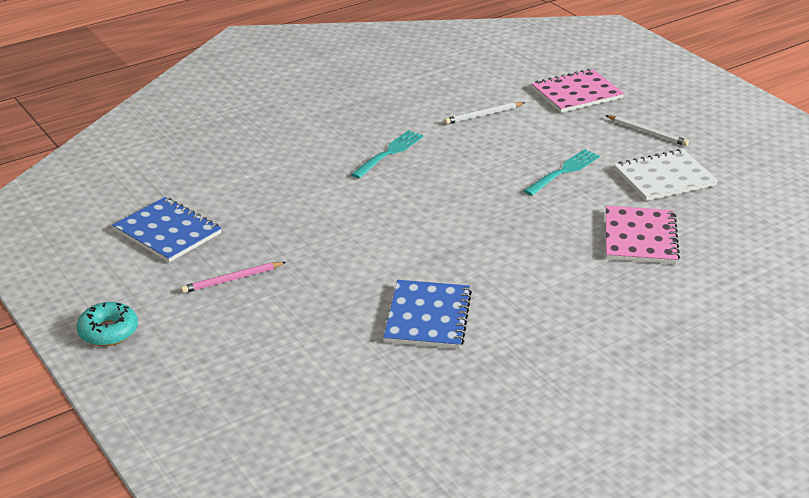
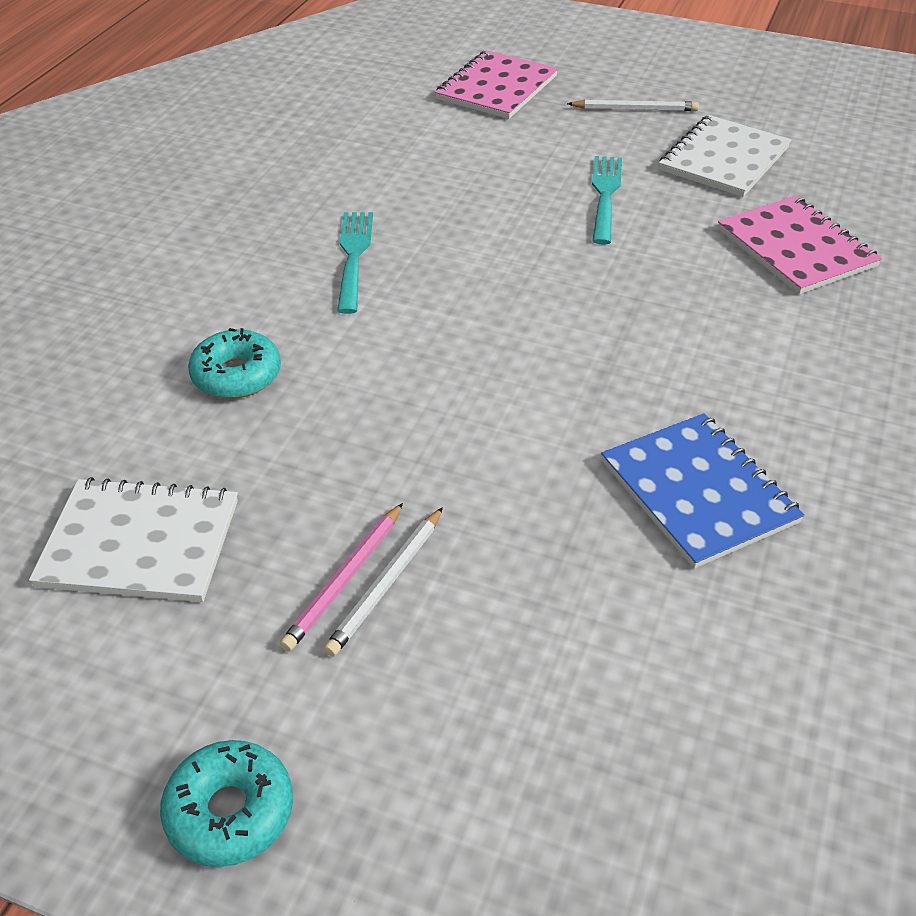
camera: 35 degrees left, 10 degrees up
blue notebook [112,197,222,262] -> white notebook [29,477,238,602]
white pencil [444,102,525,124] -> white pencil moved to [324,507,443,657]
none -> turquoise donut [188,328,281,399]

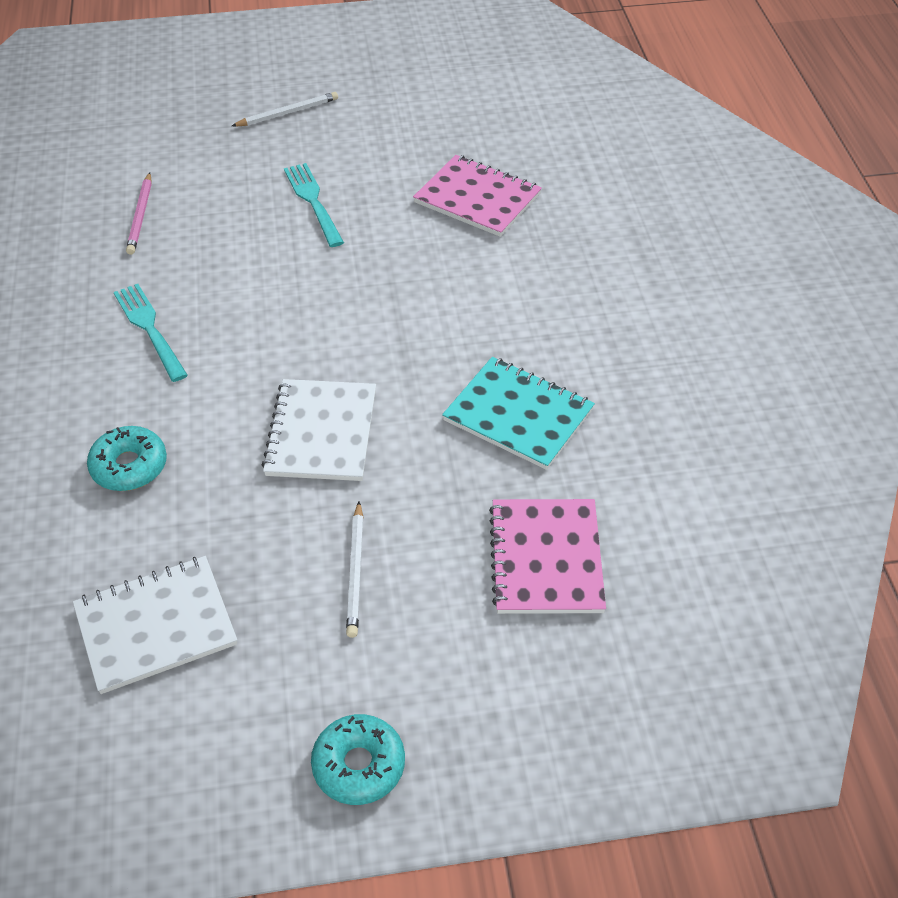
camera: 30 degrees left, 5 degrees up
pink pencil [280,503,403,652] -> pink pencil moved to [126,172,152,255]
pink notebook [435,50,558,119] -> pink notebook moved to [489,499,606,614]
blue notebook [601,413,805,569] -> turquoise notebook [442,357,595,470]
white notebook [659,115,791,197] -> white notebook moved to [262,379,376,481]

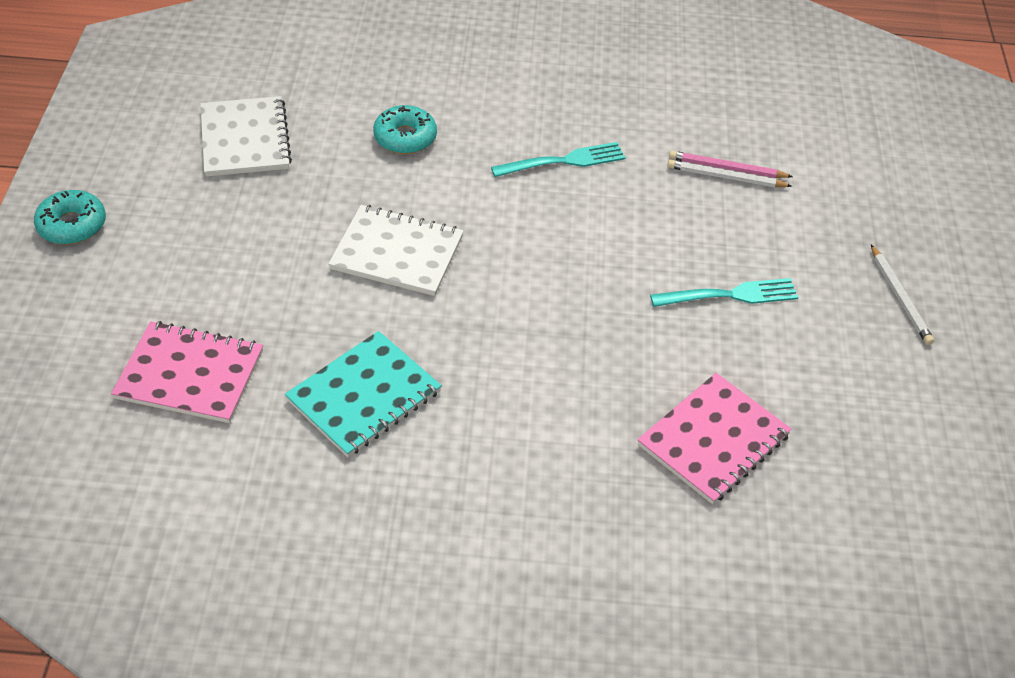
camera: 100 degrees right, 0 degrees up
white pencil [346,501,364,638] -> white pencil moved to [667,159,792,187]

